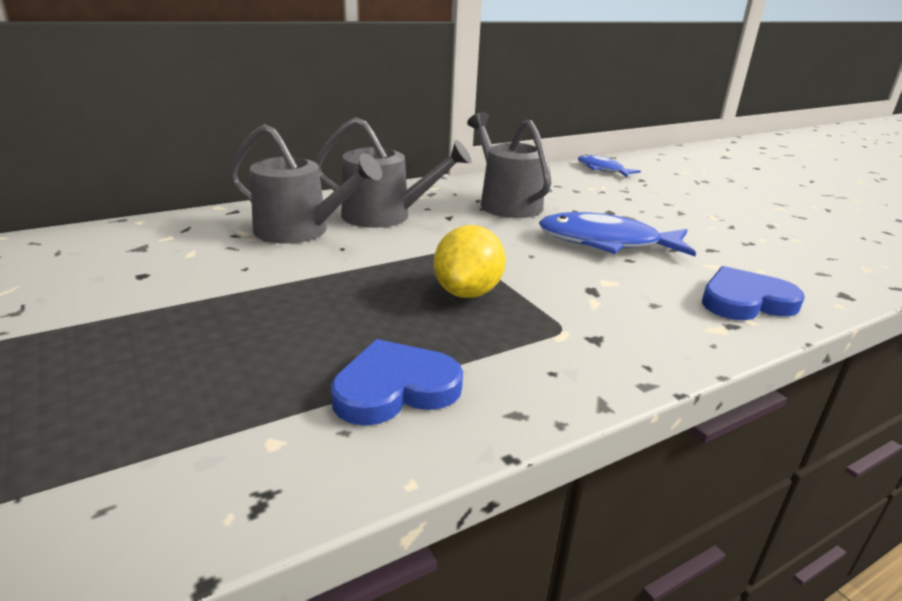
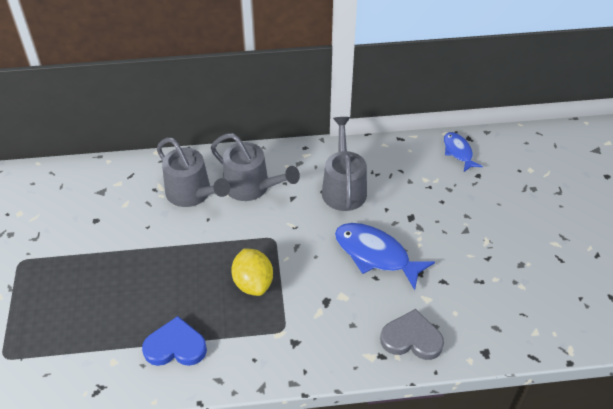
camera: 25 degrees right, 20 degrees up
yellow lemon [434,225,506,298] -> yellow lemon turned 60 degrees counterclockwise [231,248,273,296]
blue heart [702,266,805,320] -> grey heart [380,309,444,360]

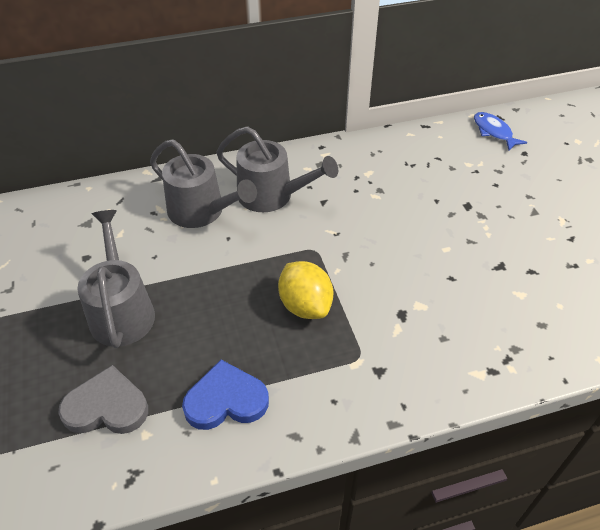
camera: 10 degrees left, 0 degrees up
grey watering can [322,117,367,211] -> grey watering can moved to [77,210,155,348]
blue fish [335,223,435,290] -> none
grey heart [380,309,444,360] -> grey heart moved to [58,365,148,434]

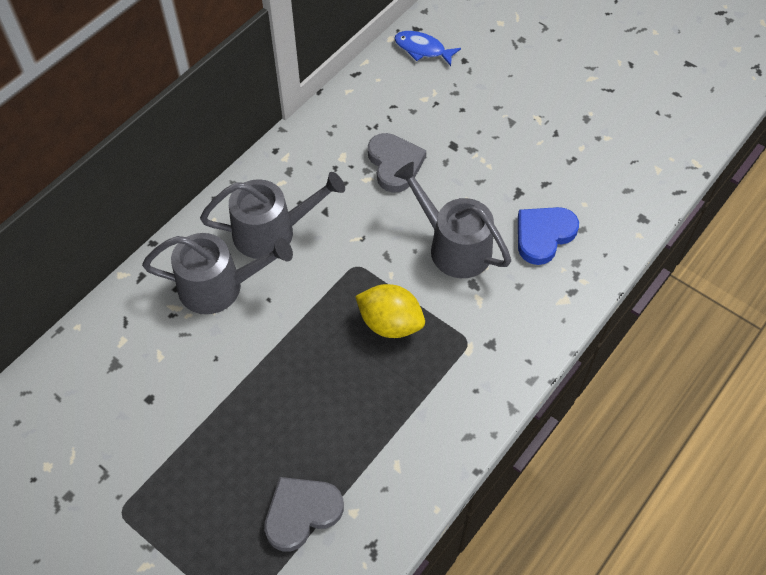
camera: 35 degrees left, 10 degrees up
grey watering can [77,210,155,348] -> grey watering can moved to [394,162,511,278]
blue heart [182,360,269,430] -> blue heart moved to [518,207,579,265]
none -> grey heart [368,133,426,193]

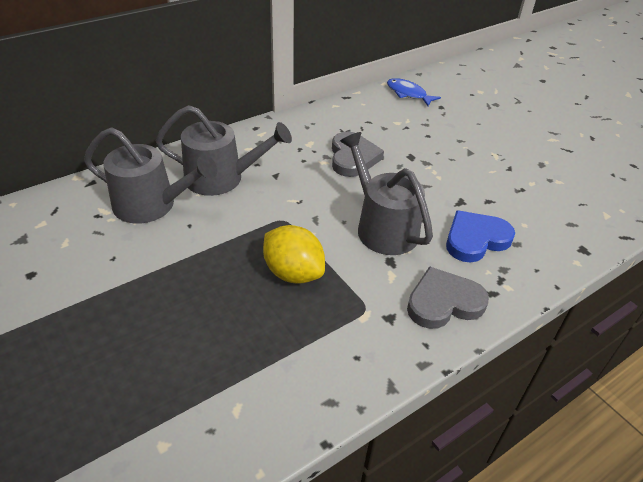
camera: 15 degrees right, 15 degrees down
grey heart [264,477,344,552] -> grey heart moved to [407,266,489,329]

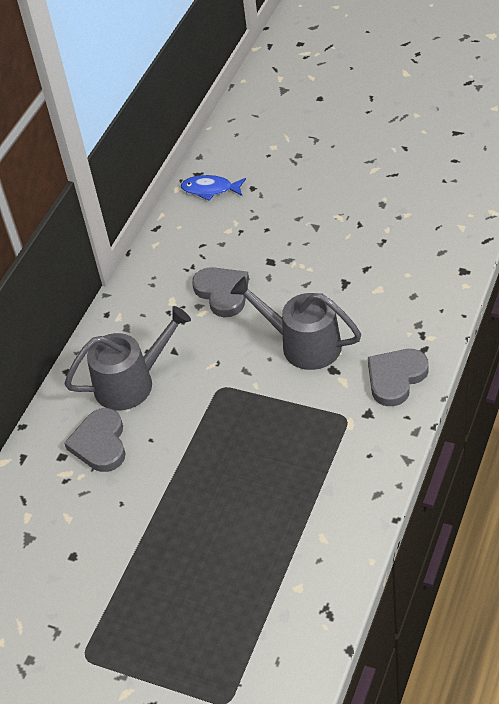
camera: 25 degrees left, 5 degrees up
grey watering can [84,127,217,224] -> grey heart [64,408,126,472]
yellow lemon [263,225,325,284] -> none
blue heart [446,210,515,263] -> none

